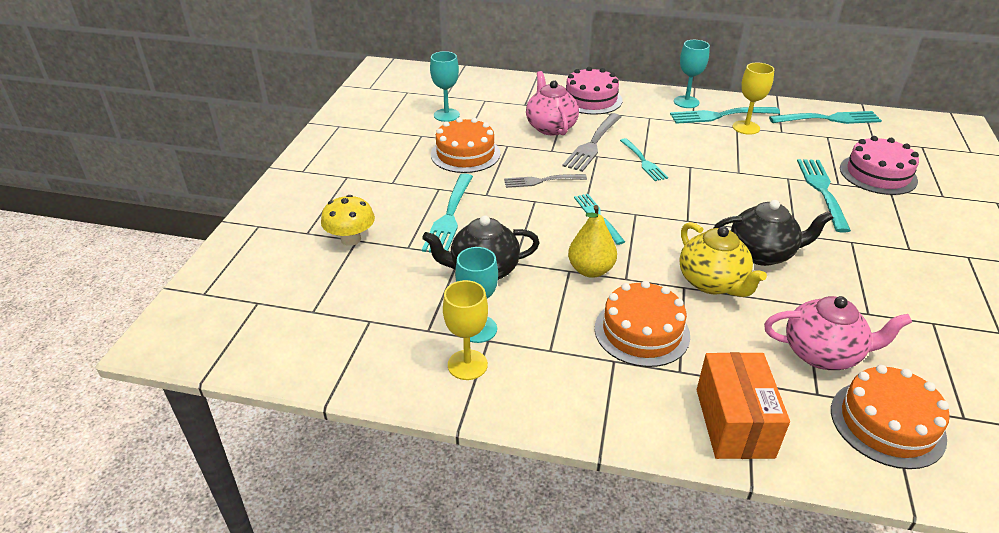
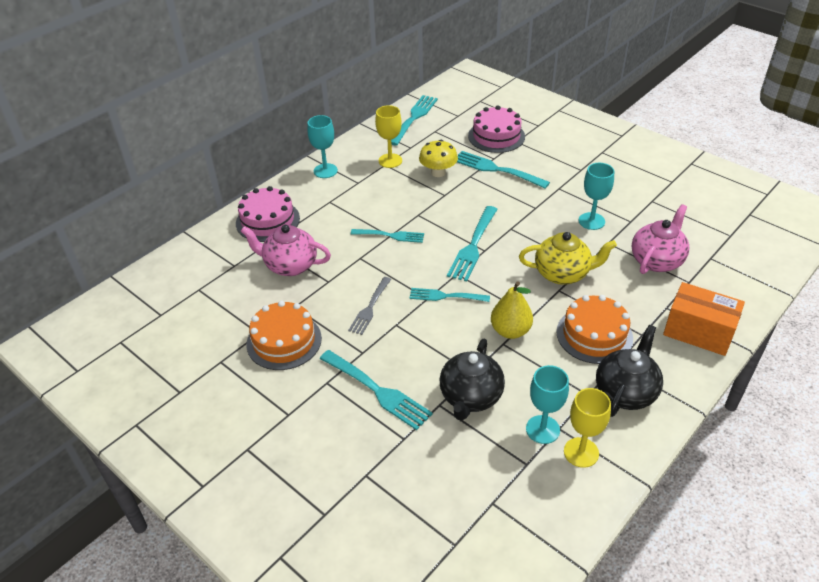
camera: 60 degrees left, 5 degrees up
yellow mushroom [321,195,375,246] -> yellow mushroom moved to [419,140,458,177]
turquoise goblet [430,51,460,122] -> turquoise goblet moved to [579,163,614,230]
grey fork [563,113,621,172] -> none
turquoise fork [670,107,780,124] -> turquoise fork moved to [447,206,498,282]
black teapot [714,200,833,266] -> black teapot moved to [596,325,663,417]
orange cake [831,365,950,469] -> none

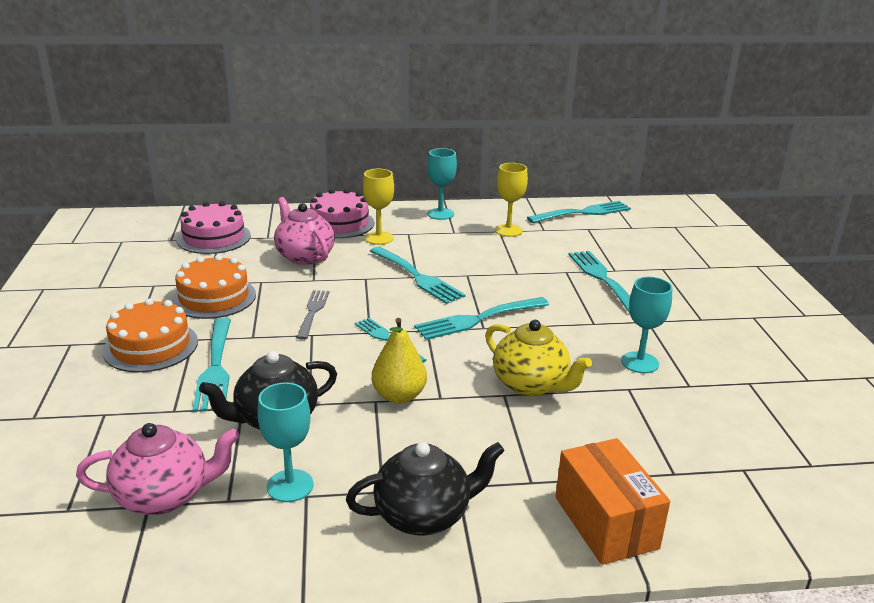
camera: 40 degrees right, 15 degrees down
grey fork [348,277,391,335] -> grey fork turned 120 degrees clockwise [297,290,329,340]
turquoise fork [351,229,424,243] -> turquoise fork [370,247,466,304], size x1.51
yellow mushroom [419,140,458,177] -> none
pink cake [468,105,525,153] -> pink cake moved to [177,201,251,254]
orange cake [556,295,633,364] -> orange cake moved to [102,299,198,372]
yellow goblet [564,388,611,468] -> yellow goblet moved to [363,169,394,245]
pink teapot [632,204,689,274] -> pink teapot moved to [76,423,239,515]

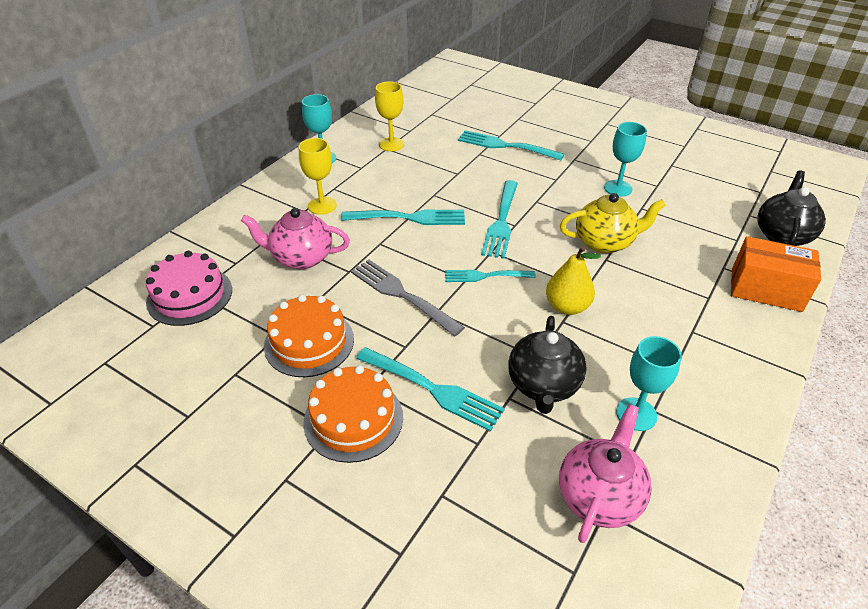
camera: 50 degrees left, 15 degrees up
grey fork [297,290,329,340] -> grey fork [351,259,465,336], size x1.51
pink cake [310,189,374,238] -> none
black teapot [346,442,504,536] -> black teapot moved to [757,171,826,246]
turquoise fork [527,201,631,223] -> none

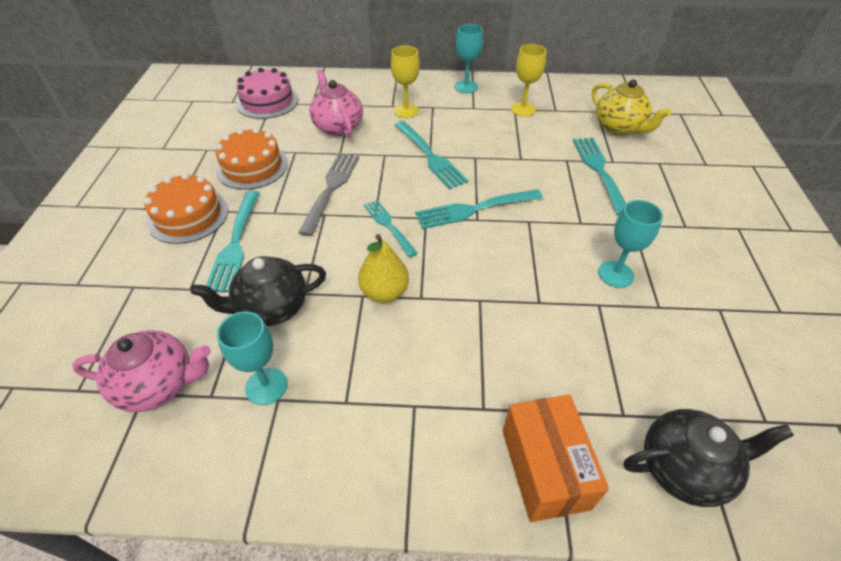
camera: 60 degrees right, 5 degrees up
yellow teapot [560,193,666,253] -> yellow teapot moved to [592,79,671,135]

